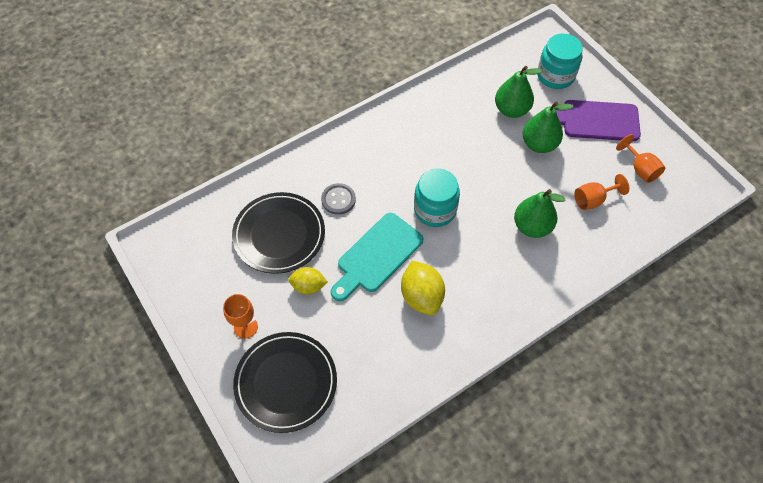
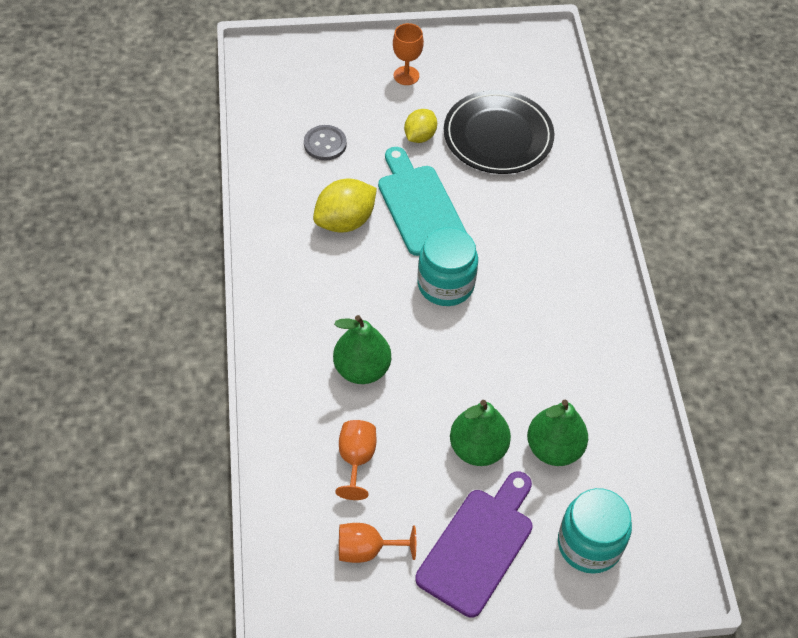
camera: 115 degrees right, 5 degrees down
black plate [233,332,337,433] -> none
grey button [321,183,356,215] -> grey button moved to [304,125,347,161]
yellow lemon [401,261,445,315] -> yellow lemon turned 45 degrees counterclockwise [313,179,377,233]

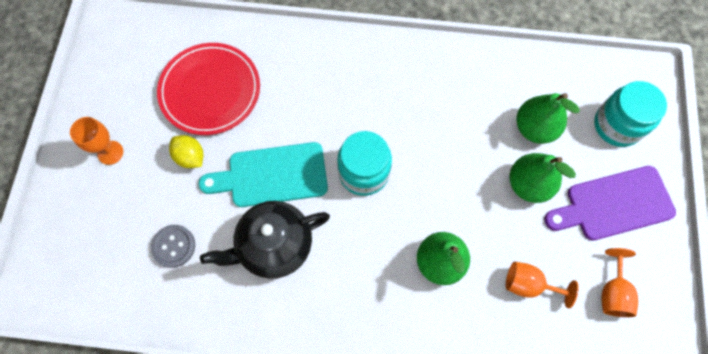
camera: 75 degrees left, 15 degrees up
yellow lemon [313,179,377,233] -> black teapot [200,201,330,279]
purple cutting board [415,471,533,618] -> purple cutting board turned 60 degrees counterclockwise [544,166,676,240]
black plate [444,90,554,174] -> red plate [157,43,260,135]

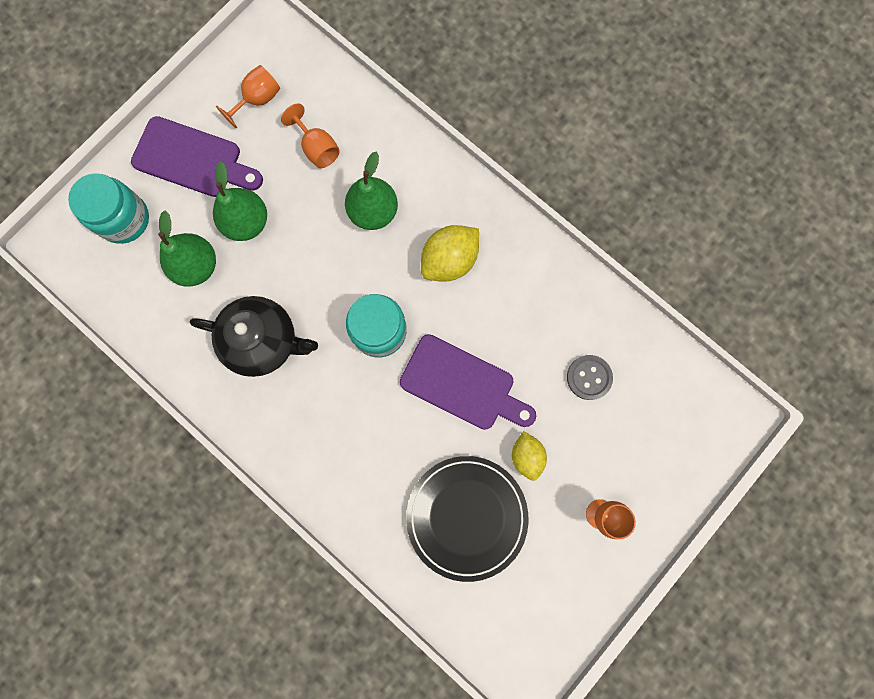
camera: 145 degrees left, 10 degrees up
red plate [157,43,260,135] -> black plate [406,456,529,582]
turquoise cutting board [199,142,328,207] -> purple cutting board [400,334,536,430]
black teapot [200,201,330,279] -> black teapot moved to [190,296,318,377]
none -> yellow lemon [421,225,479,282]

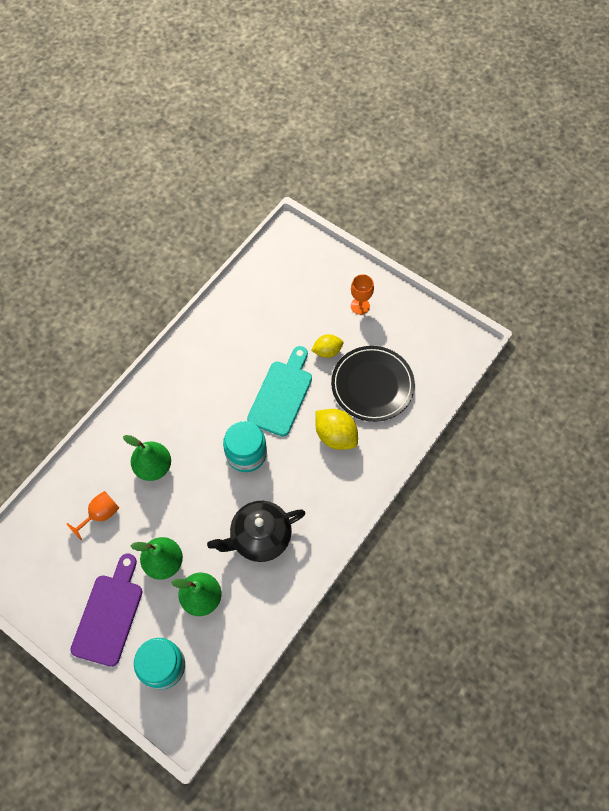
camera: 95 degrees left, 15 degrees down
black teapot [190,296,318,377] -> black teapot turned 120 degrees counterclockwise [207,501,305,562]
orange goblet [216,65,280,129] -> none
purple cutting board [400,334,536,430] -> turquoise cutting board [247,346,312,436]
yellow lemon [421,225,479,282] -> yellow lemon moved to [315,409,358,450]
grey button [567,355,613,400] -> none

